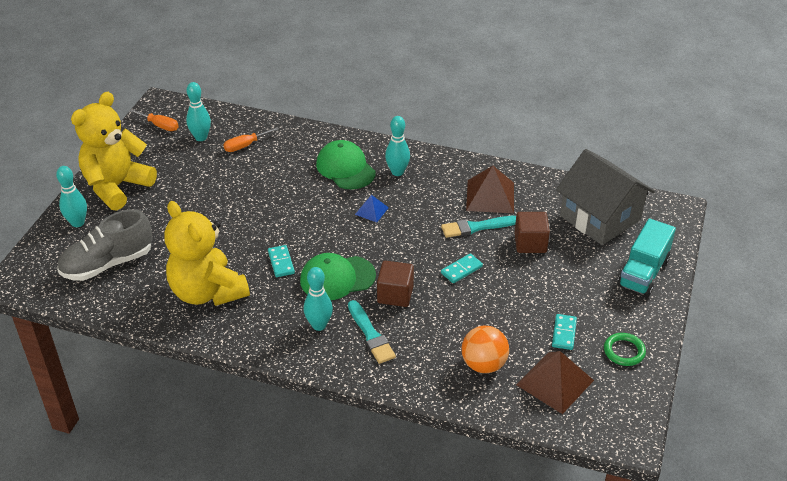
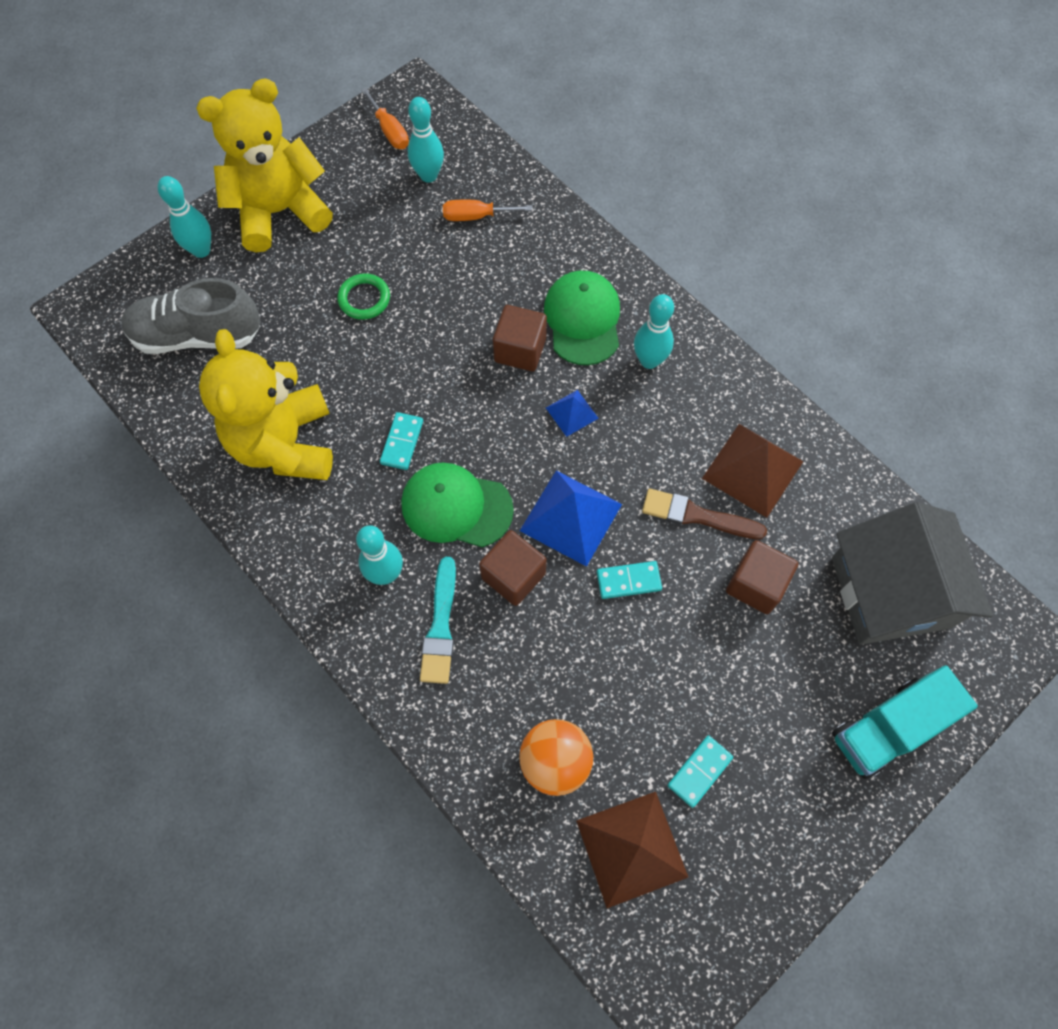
camera: 30 degrees right, 25 degrees up
turquoise brush [441,216,516,238] -> brown brush [642,488,767,539]
green ring [604,333,646,366] -> green ring moved to [337,273,390,320]
none -> brown cube [493,305,547,371]
none -> blue pyramid [520,471,622,567]

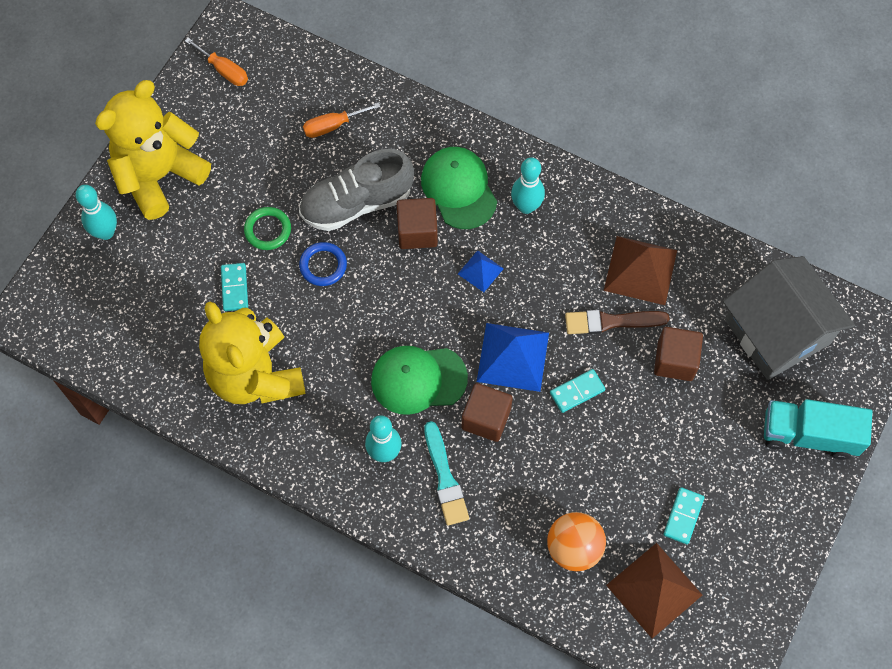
camera: 20 degrees left, 0 degrees up
grey shoe [121,278,261,354] -> grey shoe moved to [299,149,414,231]
turquoise domino [380,412,423,470] -> turquoise domino moved to [221,263,248,311]
turquoise bowling pin [408,97,444,183] -> none
turquoise truck [832,665,978,779] -> turquoise truck turned 60 degrees clockwise [764,399,872,460]
none -> blue ring [299,242,347,286]

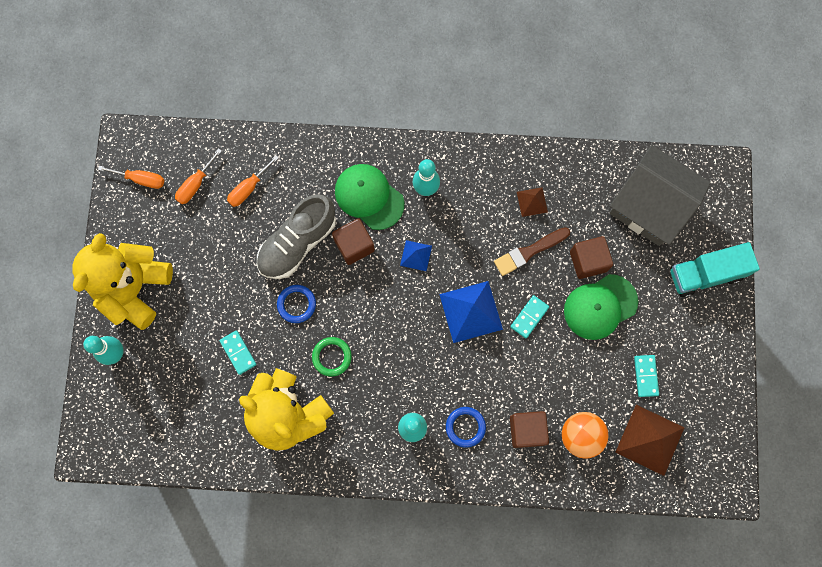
camera: 25 degrees left, 10 degrees up
green ring [244,207,291,250] -> green ring moved to [312,337,352,377]
green cap [371,346,468,415] -> green cap moved to [564,274,638,340]
turquoise brush [424,421,469,526] -> blue ring [446,407,486,448]
brown cube [462,383,513,442] -> brown cube moved to [510,411,549,448]
brown pyramid [604,236,677,305] -> brown pyramid [517,187,548,217], size x0.53
none -> orange screwdriver [175,148,222,204]

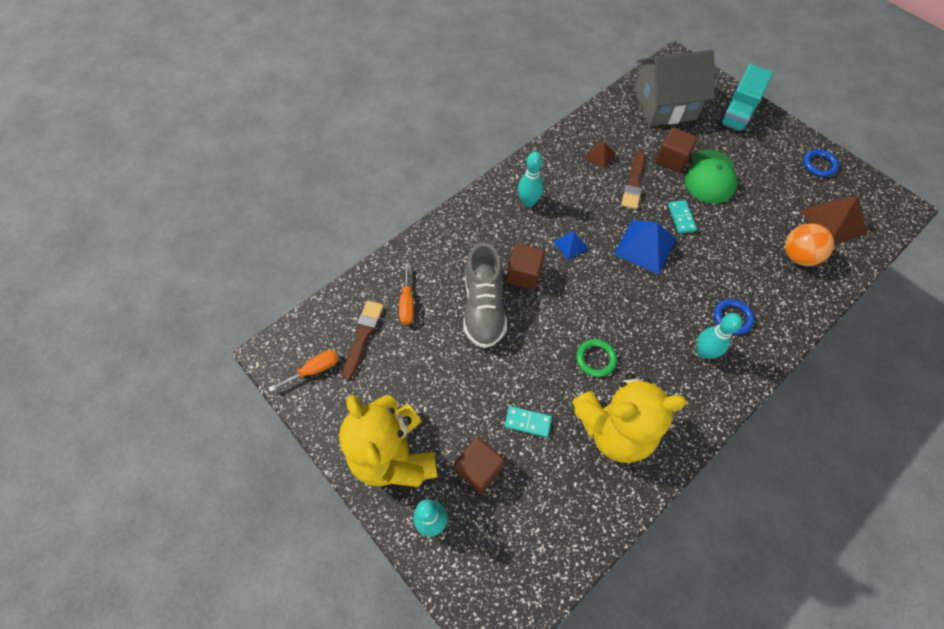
camera: 45 degrees left, 15 degrees down
orange screwdriver [175,148,222,204] -> brown brush [342,301,384,380]
blue ring [277,285,316,323] -> blue ring moved to [803,149,839,177]
green cap [335,164,404,230] -> none
brown cube [510,411,549,448] -> brown cube moved to [454,437,505,494]
turquoise domino [634,355,659,397] -> none

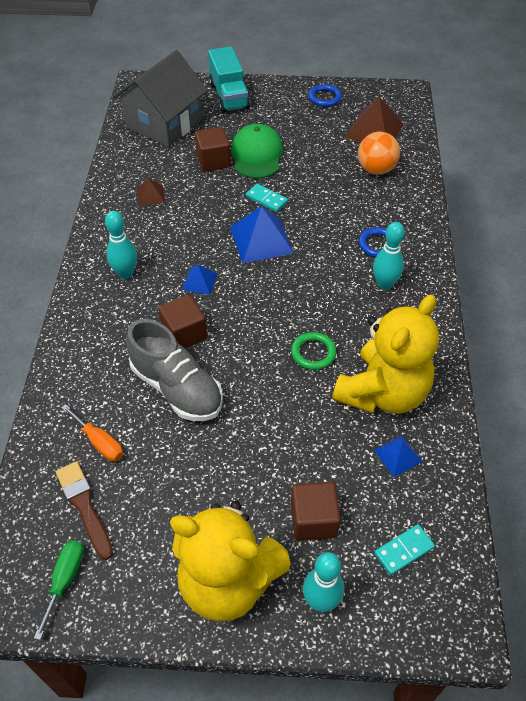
camera: 45 degrees left, 10 degrees down
orange screwdriver [269,350,339,392] -> green screwdriver [34,540,84,640]
turquoise domino [505,406,552,437] -> turquoise domino moved to [374,524,435,575]
brown brush [621,151,645,209] -> none
green cap [685,150,737,204] -> green cap turned 150 degrees counterclockwise [231,124,283,179]
none -> blue pyramid [374,435,422,477]

